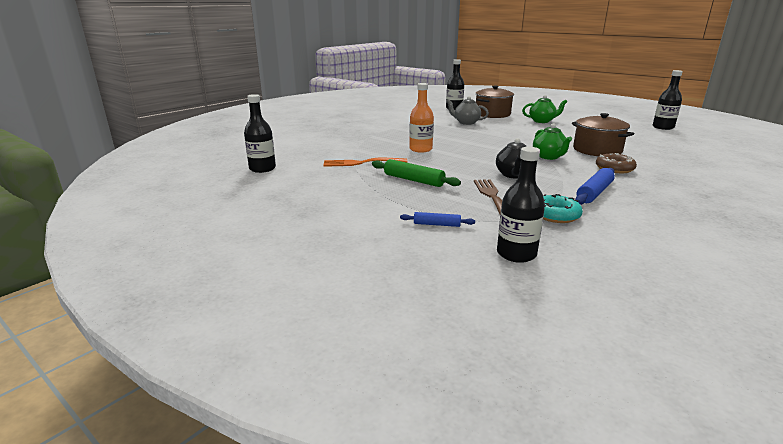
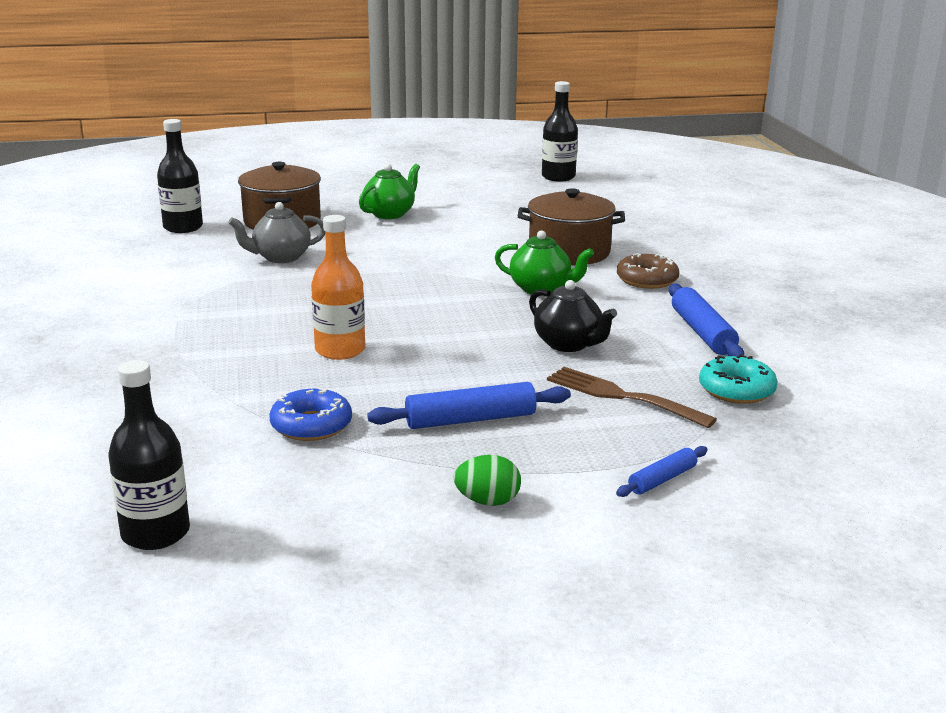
camera: 50 degrees left, 0 degrees up
orange fork [324,158,407,167] -> blue donut [270,388,352,441]
green rolling pin [372,159,461,187] -> blue rolling pin [367,382,571,429]
black bottle [497,147,545,263] -> none
none -> green egg [454,455,521,506]

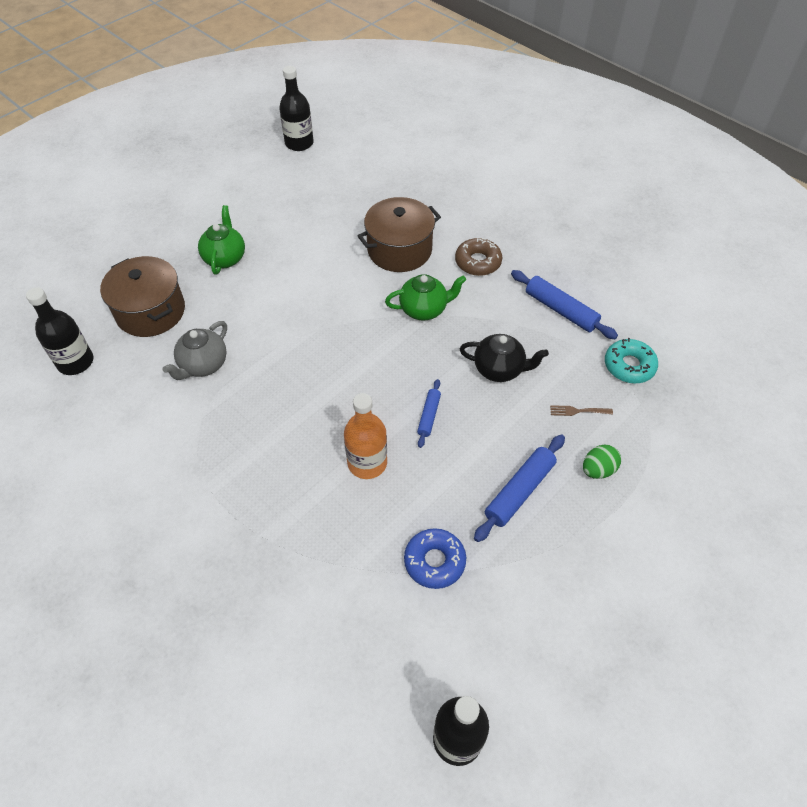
camera: 35 degrees left, 30 degrees up
green egg [454,455,521,506] -> green egg moved to [583,445,621,479]
brown fork [547,367,717,428] -> brown fork [550,405,613,416], size x0.49
blue rolling pin [616,446,708,497] -> blue rolling pin moved to [417,379,441,448]

